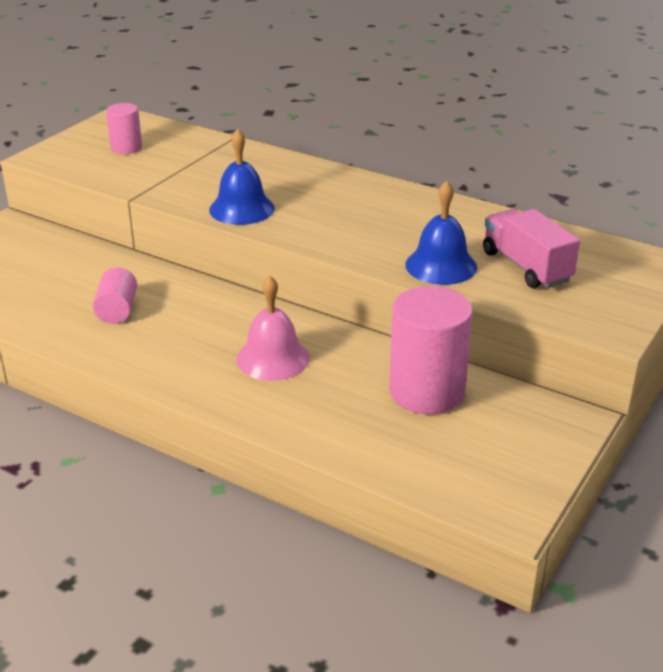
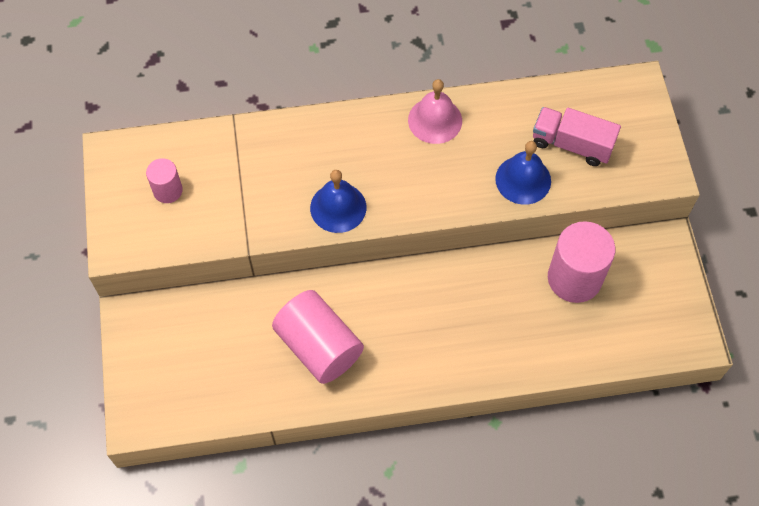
camera: 40 degrees left, 30 degrees up
pink cylinder [93,268,137,324] -> pink cylinder [272,290,364,384], size x1.87
pink bell [236,276,310,381] -> pink bell moved to [408,79,462,144]

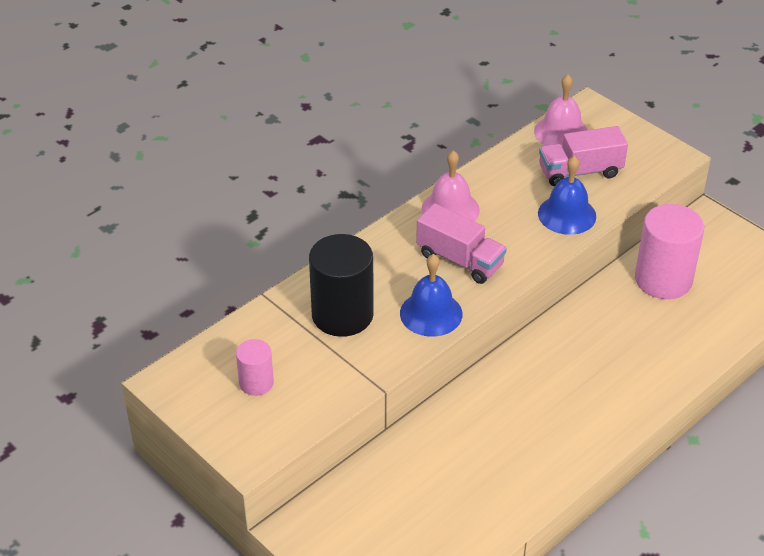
camera: 35 degrees left, 20 degrees down
pink cylinder [272,290,364,384] -> none
none -> black cylinder [309,234,374,337]
none -> pink truck [416,203,507,284]
none -> pink bell [534,74,588,145]

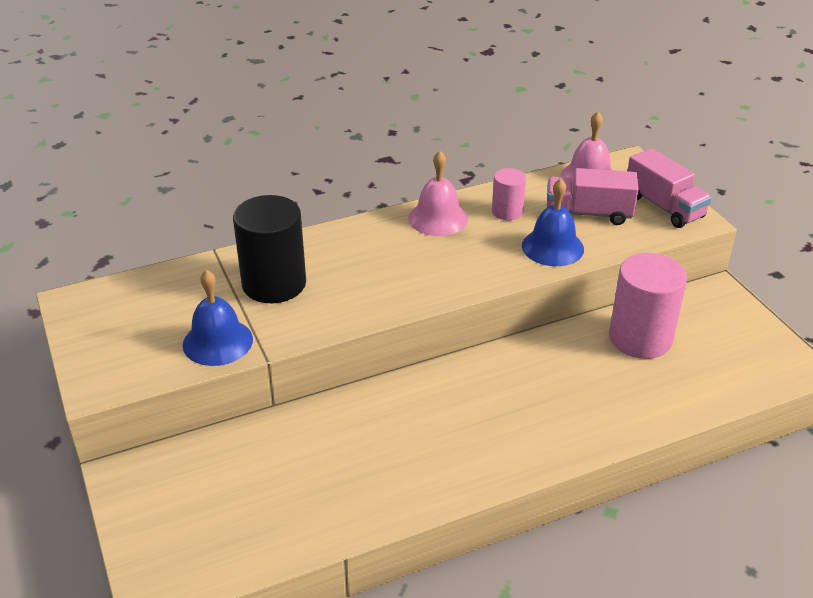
camera: 20 degrees right, 5 degrees down
pink cylinder [236,339,274,396] -> pink cylinder moved to [492,168,526,220]
blue bell [400,254,462,337] -> blue bell moved to [183,270,253,366]
pink truck [416,203,507,284] -> pink truck moved to [628,148,712,228]

